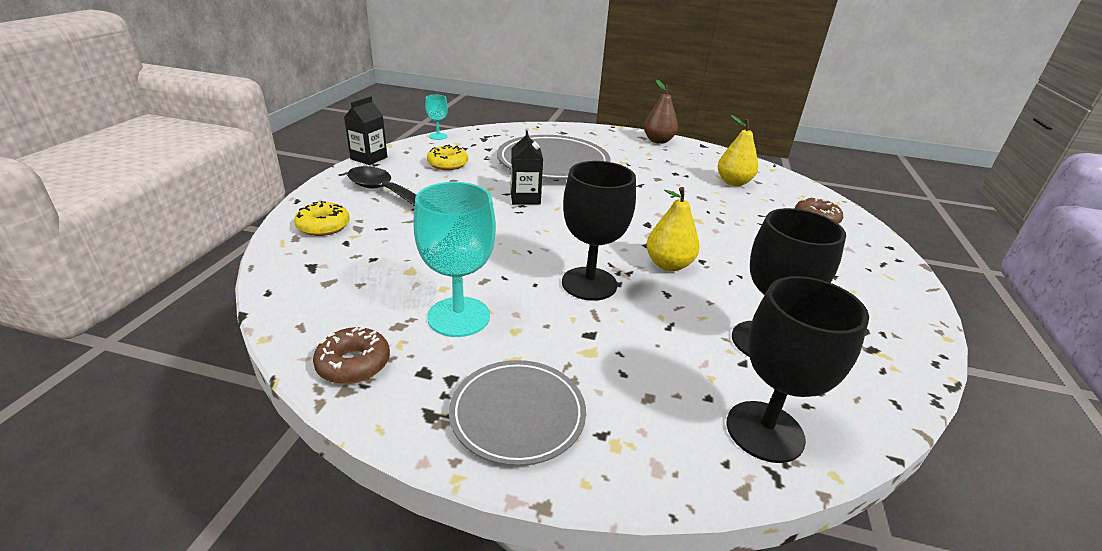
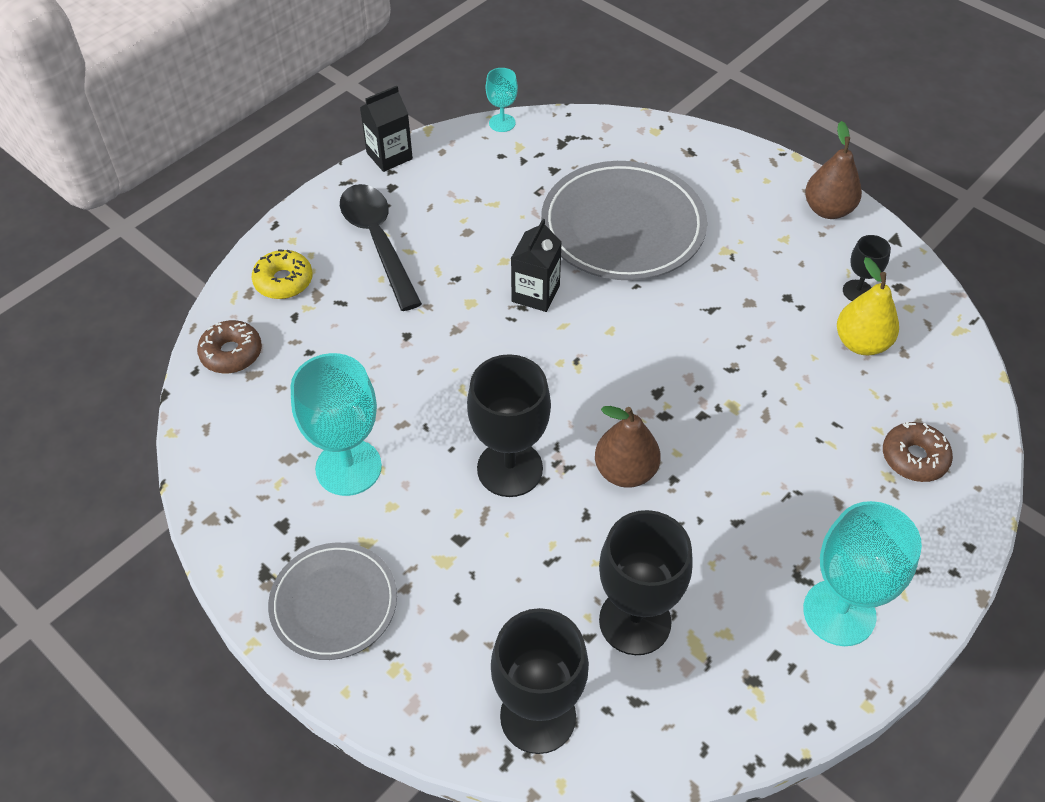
camera: 30 degrees right, 20 degrees up
brown donut [313,326,390,384] -> brown donut moved to [197,320,262,373]
yellow donut [427,145,468,170] -> none
yellow pear [646,187,699,271] -> brown pear [595,406,661,488]
none -> turquoise goblet [803,501,922,646]
none -> black goblet [843,235,891,301]

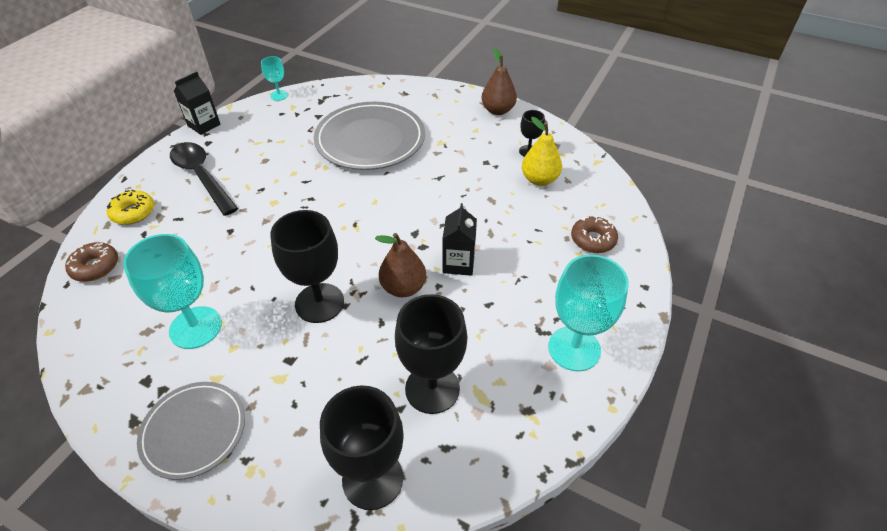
camera: 15 degrees left, 5 degrees down
black carton [511,219,562,312] -> black carton moved to [442,203,477,276]

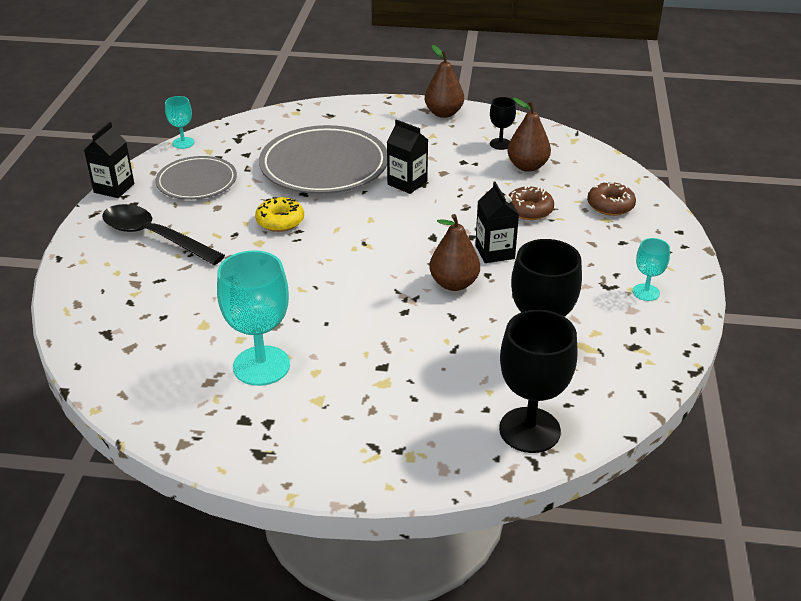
camera: 20 degrees left, 10 degrees down
brown donut [65,242,118,282] -> brown donut moved to [508,185,554,220]
yellow donut [107,190,154,225] -> yellow donut moved to [255,197,304,232]
grey plate [137,382,245,480] -> grey plate moved to [155,156,237,200]
black goblet [270,210,344,323] -> none
yellow pear [522,117,562,186] -> brown pear [507,98,551,172]
turquoise goblet [548,255,629,371] -> turquoise goblet [633,238,670,301], size x0.51
none -> black carton [387,119,428,194]

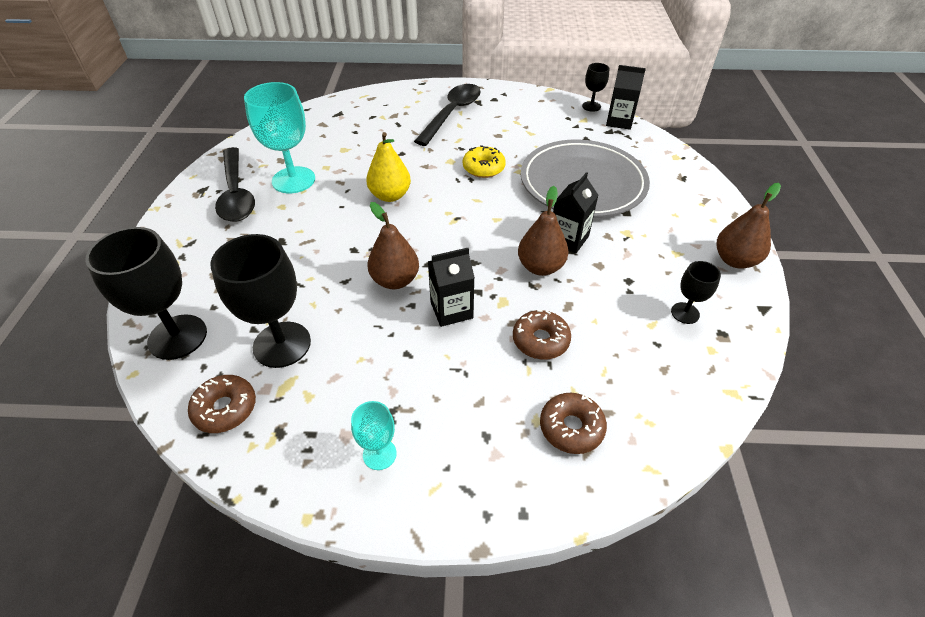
camera: 85 degrees right, 10 degrees up
black carton [84,122,134,198] -> black carton moved to [606,65,646,130]
grey plate [155,156,237,200] -> none
turquoise goblet [165,96,194,149] -> black goblet [582,63,610,112]
brown pear [507,98,551,172] -> brown pear moved to [518,186,569,276]
none -> brown donut [188,375,256,433]
none -> black spoon [215,147,255,222]
none -> yellow pear [366,132,411,202]

